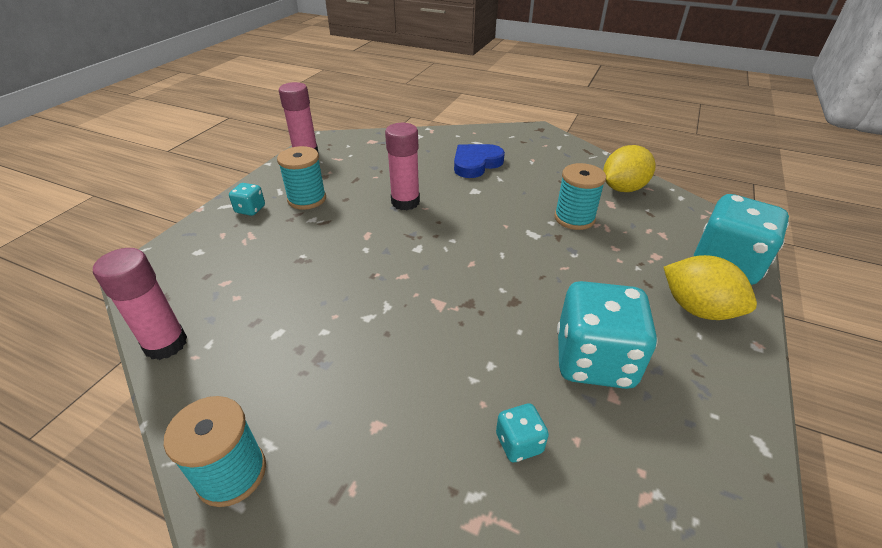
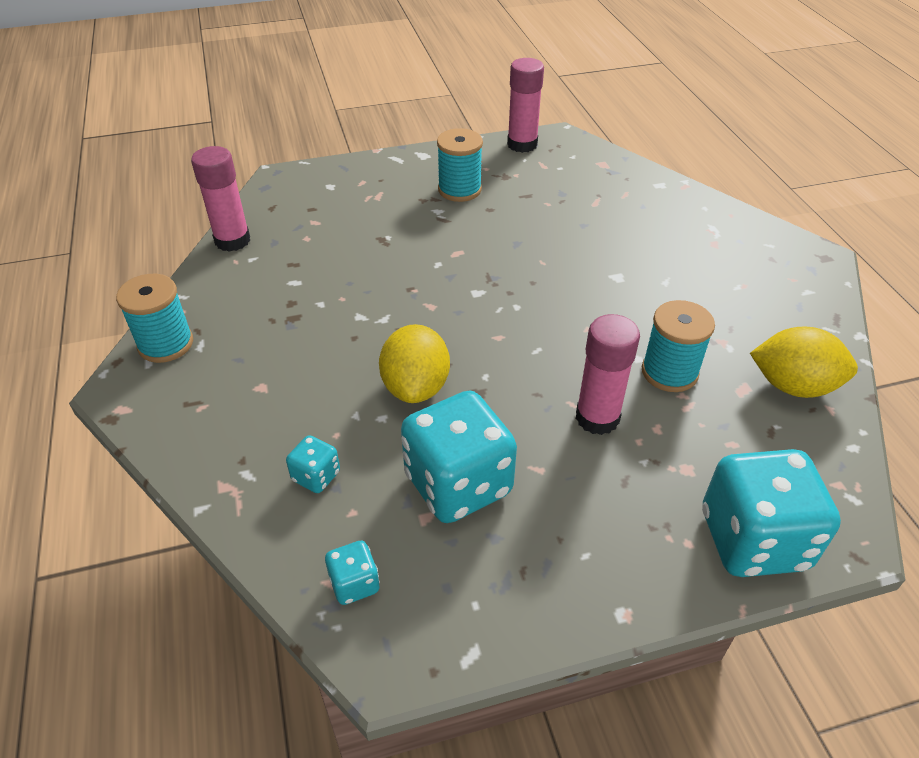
camera: 50 degrees right, 5 degrees up
turquoise dice [229,183,265,216] -> turquoise dice moved to [325,541,380,605]
pink glue stick [385,123,420,210] -> pink glue stick moved to [576,314,640,435]
blue heart [454,144,505,178] -> none
yellow lemon [664,255,757,320] -> yellow lemon moved to [379,324,450,403]

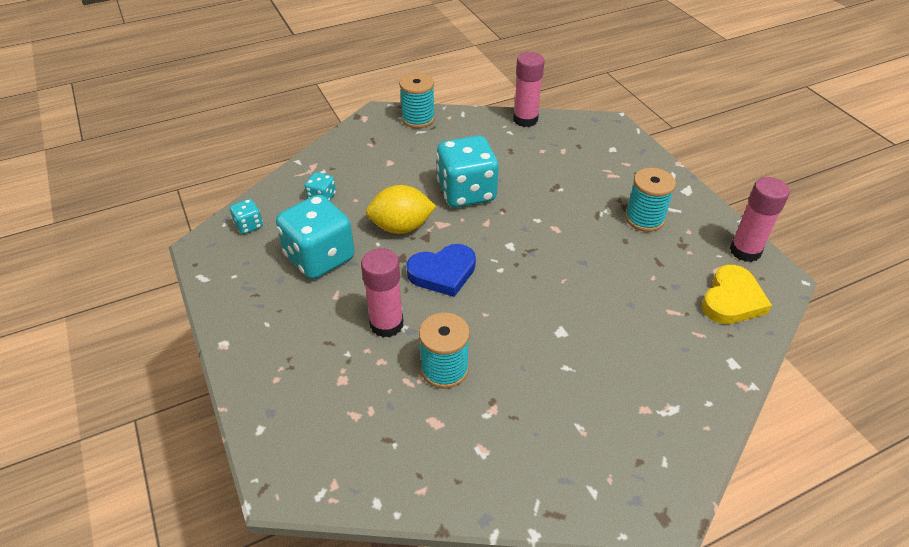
camera: 80 degrees right, 0 degrees up
turquoise dice [702,449,841,577] -> turquoise dice moved to [436,136,499,208]
yellow lemon [750,326,858,398] -> none
none -> blue heart [406,244,476,297]
none -> yellow heart [702,265,772,324]

